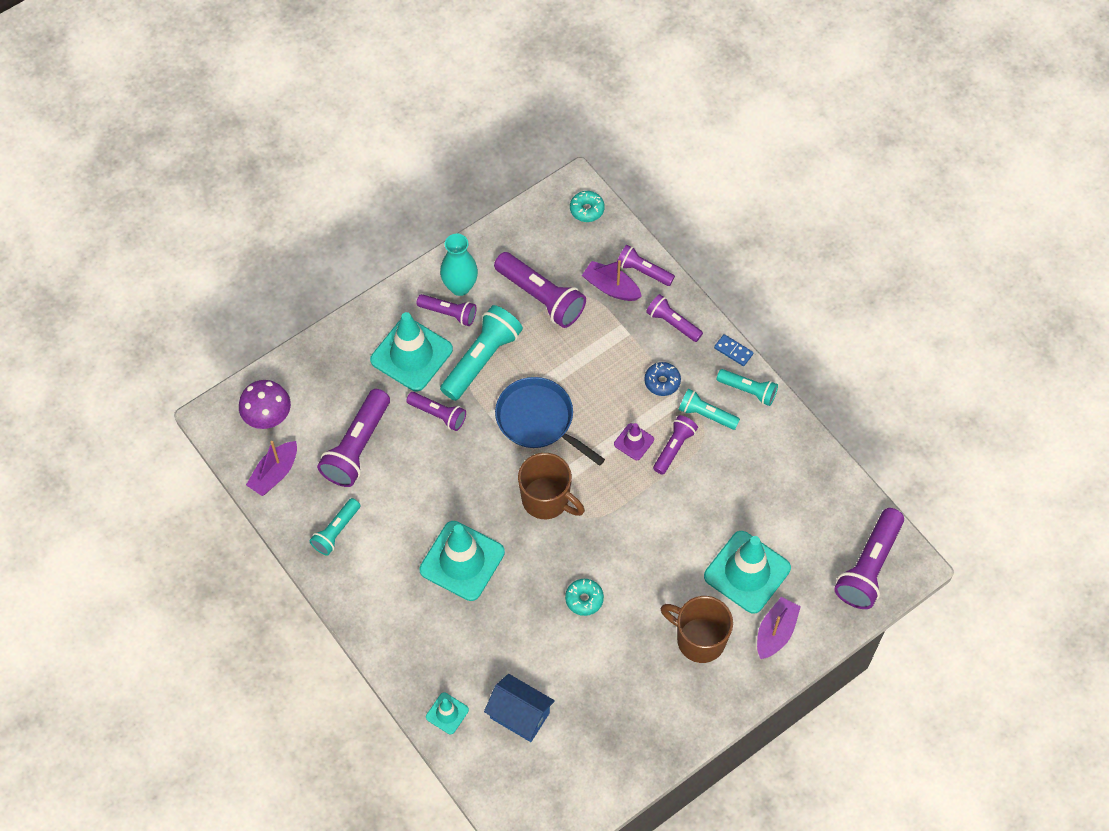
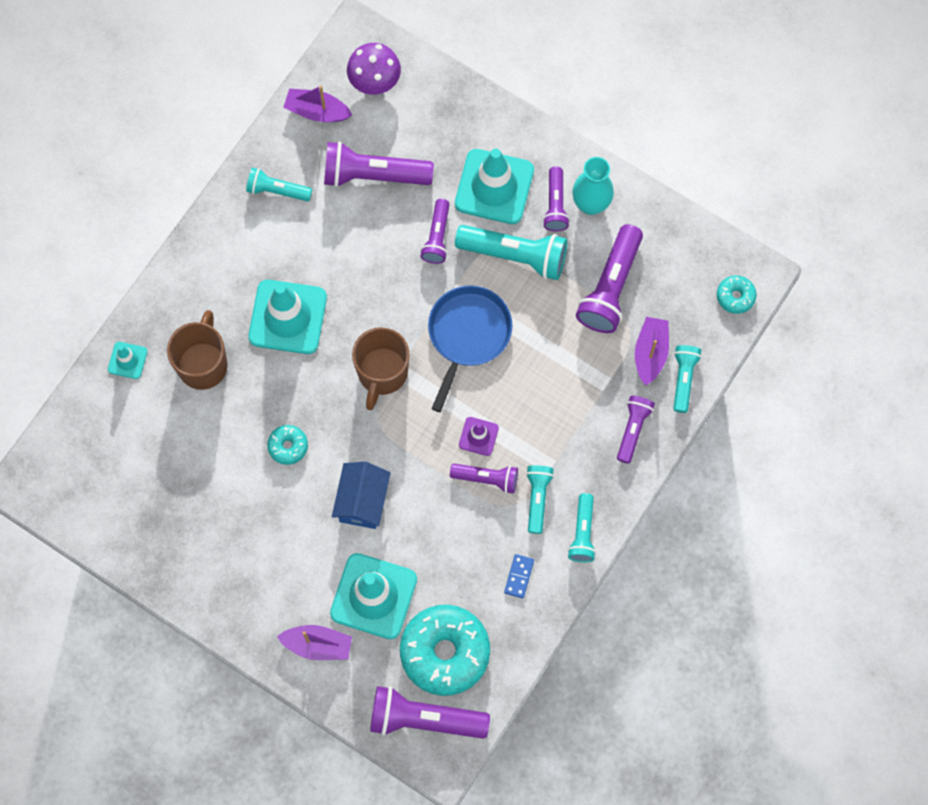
camera: 70 degrees right, 10 degrees up
blue house [484,674,555,742] -> blue house moved to [332,462,390,529]
purple flashlight [617,245,675,286] -> turquoise flashlight [673,345,702,413]
blue donut [644,362,681,396] -> none
brown mug [661,596,733,663] -> brown mug moved to [167,310,228,390]
blue domino [714,334,753,366] -> blue domino moved to [504,554,534,598]
none -> turquoise donut [400,605,490,696]

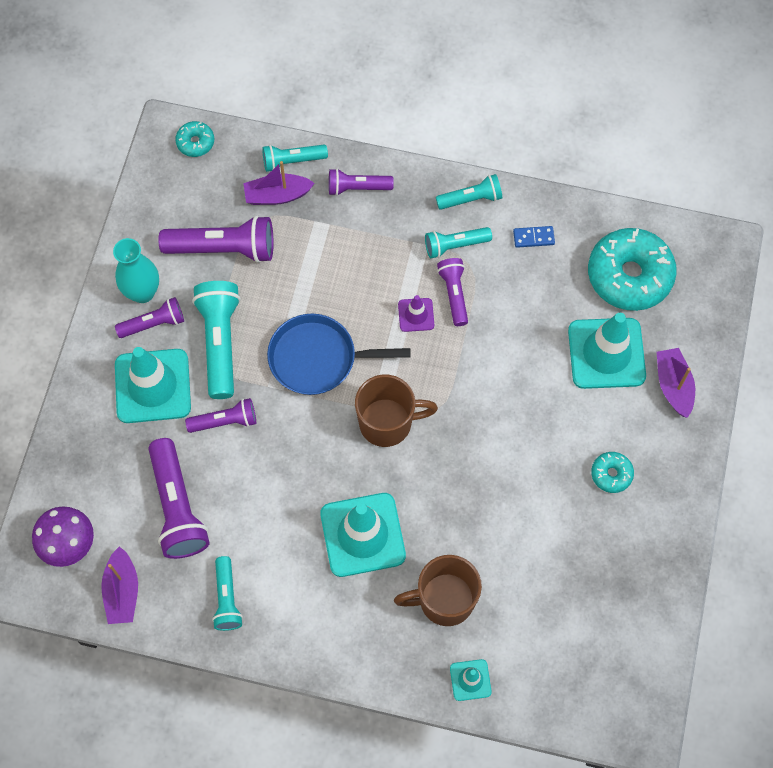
camera: 110 degrees left, 5 degrees down
turquoise donut [267,425,308,465] -> turquoise donut moved to [591,452,634,493]
blue house [332,462,390,529] -> none
purple flashlight [370,686,490,739] -> none

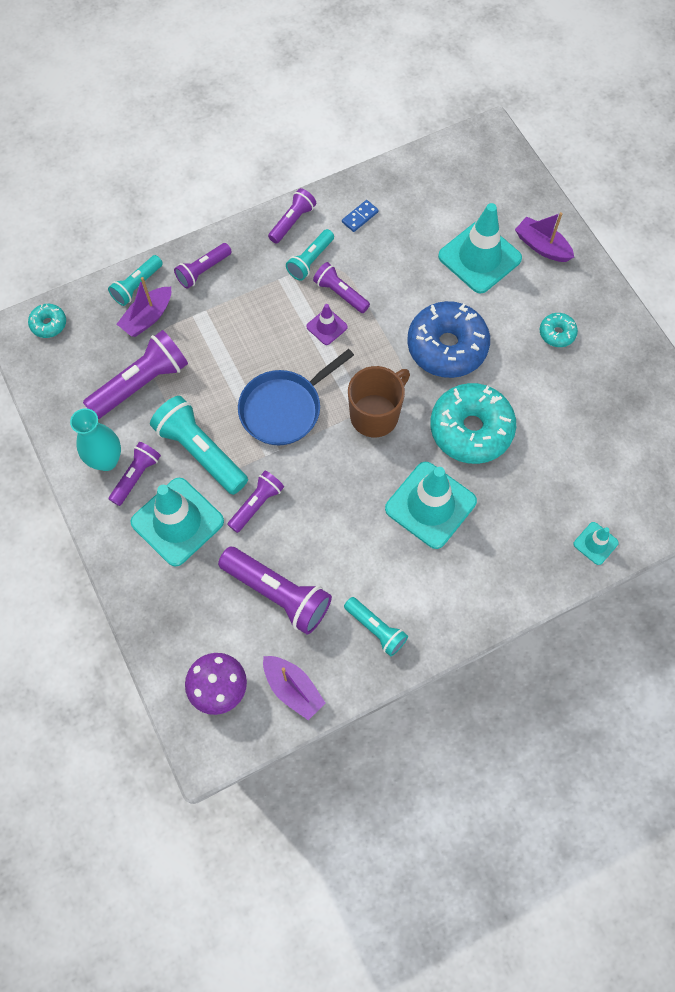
camera: 40 degrees left, 0 degrees up
brown mug [394,555,482,626] -> none
turquoise flashlight [436,174,502,210] -> purple flashlight [268,188,316,244]
turquoise donut [588,228,677,311] -> turquoise donut moved to [430,383,516,464]
none -> blue donut [407,301,490,378]

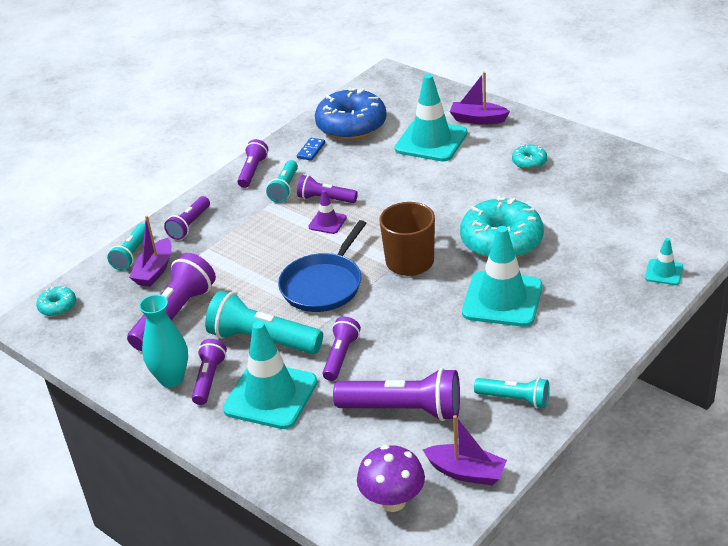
camera: 20 degrees left, 30 degrees down
blue donut [407,301,490,378] -> blue donut moved to [315,87,387,140]

